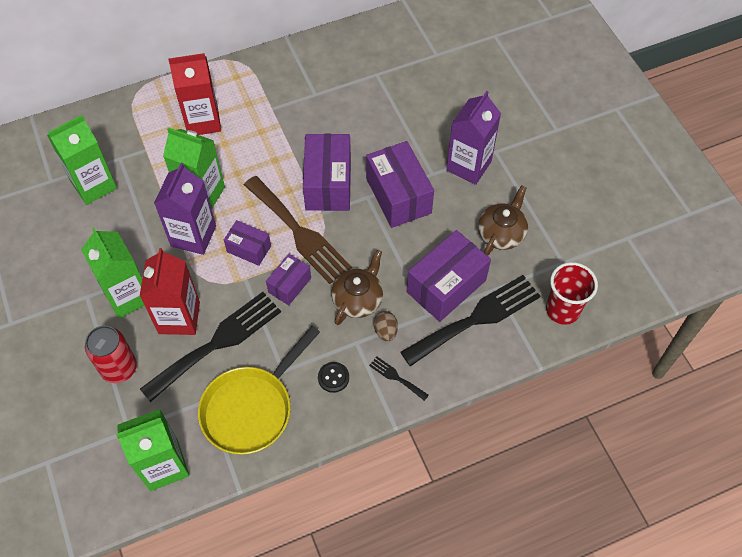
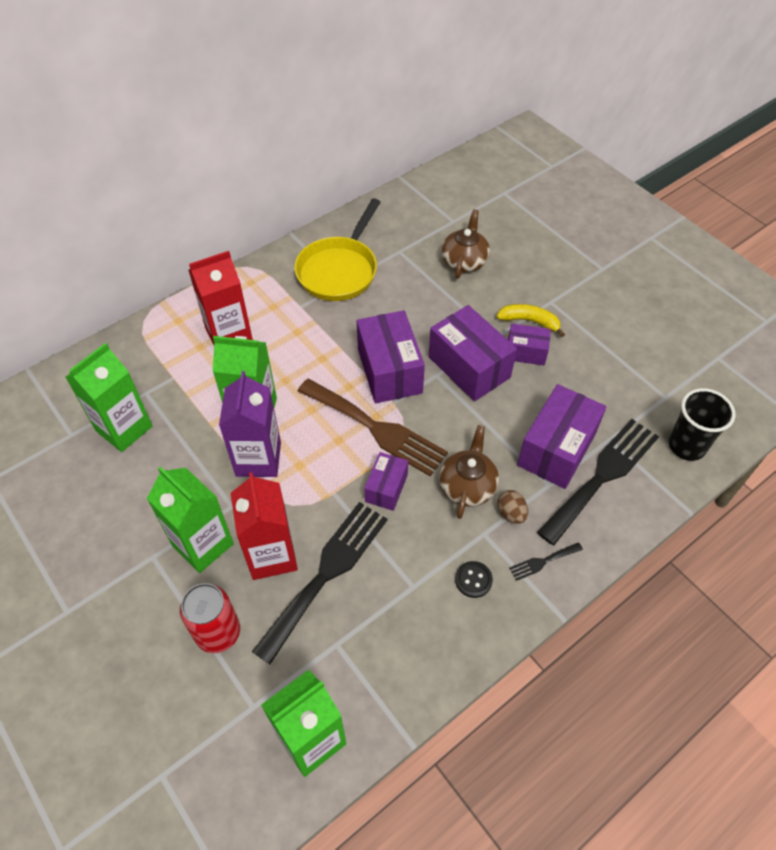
camera: 15 degrees left, 5 degrees down
yellow pan [198,326,320,455] -> yellow pan moved to [295,199,381,301]
purple box [224,220,271,266] -> purple box moved to [508,324,551,366]
black fork [369,356,429,401] -> black fork turned 45 degrees counterclockwise [509,542,583,581]
purple carton [446,91,501,185] -> yellow banana [496,304,565,337]
brown teapot [478,185,528,256] -> brown teapot moved to [441,209,490,279]
red cup [546,262,598,325] -> black cup [668,388,735,461]

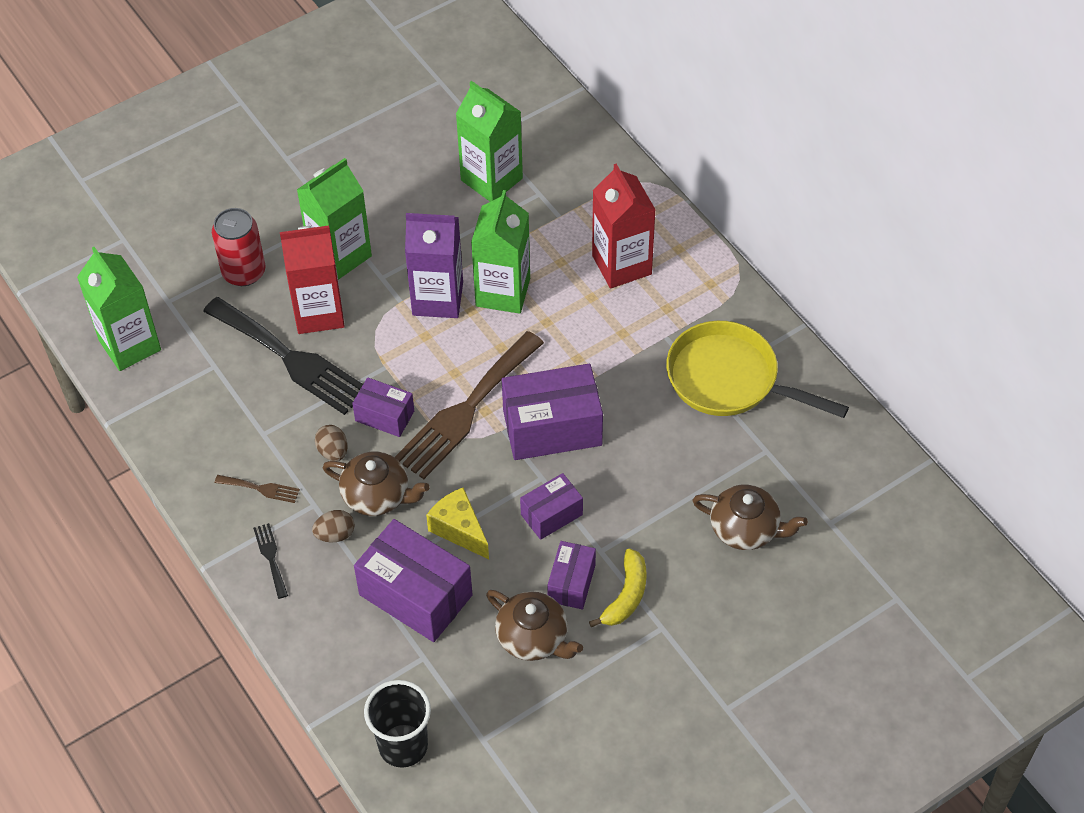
camera: 95 degrees right, 0 degrees up
purple box [429,305,517,401] -> purple box [520,473,583,540], size x0.56
black button [455,561,493,598] -> brown fork [215,475,300,503]
black fork [537,419,659,545] -> none
none -> brown egg [315,425,348,461]
none -> yellow cheese [426,487,489,559]
none -> brown teapot [486,590,583,661]

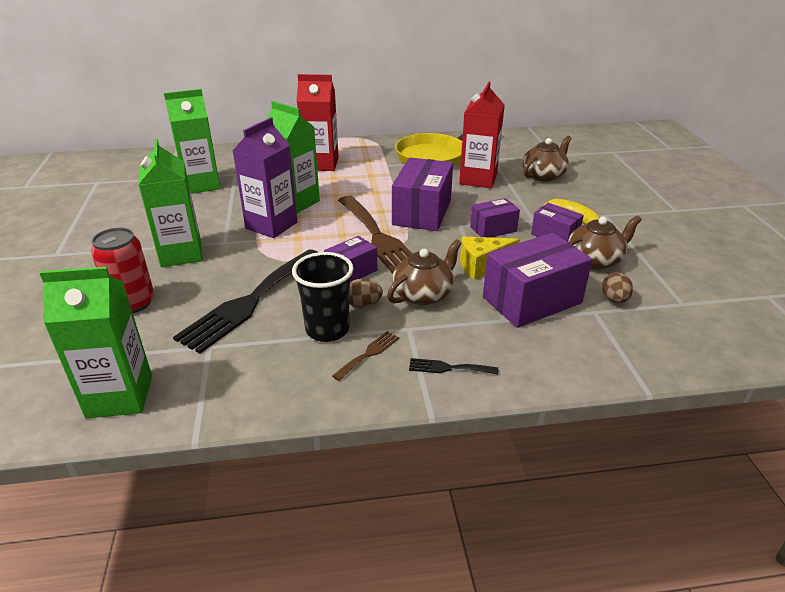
camera: 65 degrees left, 20 degrees down
black fork [203,297,363,415] -> black fork turned 150 degrees clockwise [173,249,318,354]
red carton [280,225,345,334] -> red carton moved to [459,82,505,188]
brown egg [312,510,355,542] -> brown egg moved to [602,272,633,303]
black cup [364,680,431,768] -> black cup moved to [292,252,353,342]
purple box [520,473,583,540] -> purple box turned 75 degrees clockwise [470,198,520,238]

